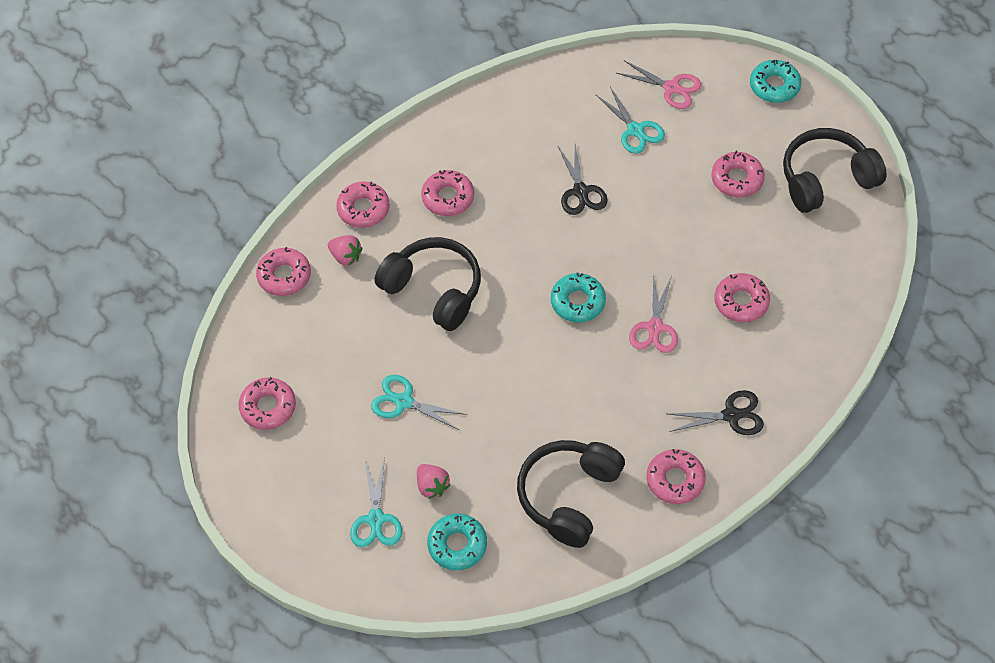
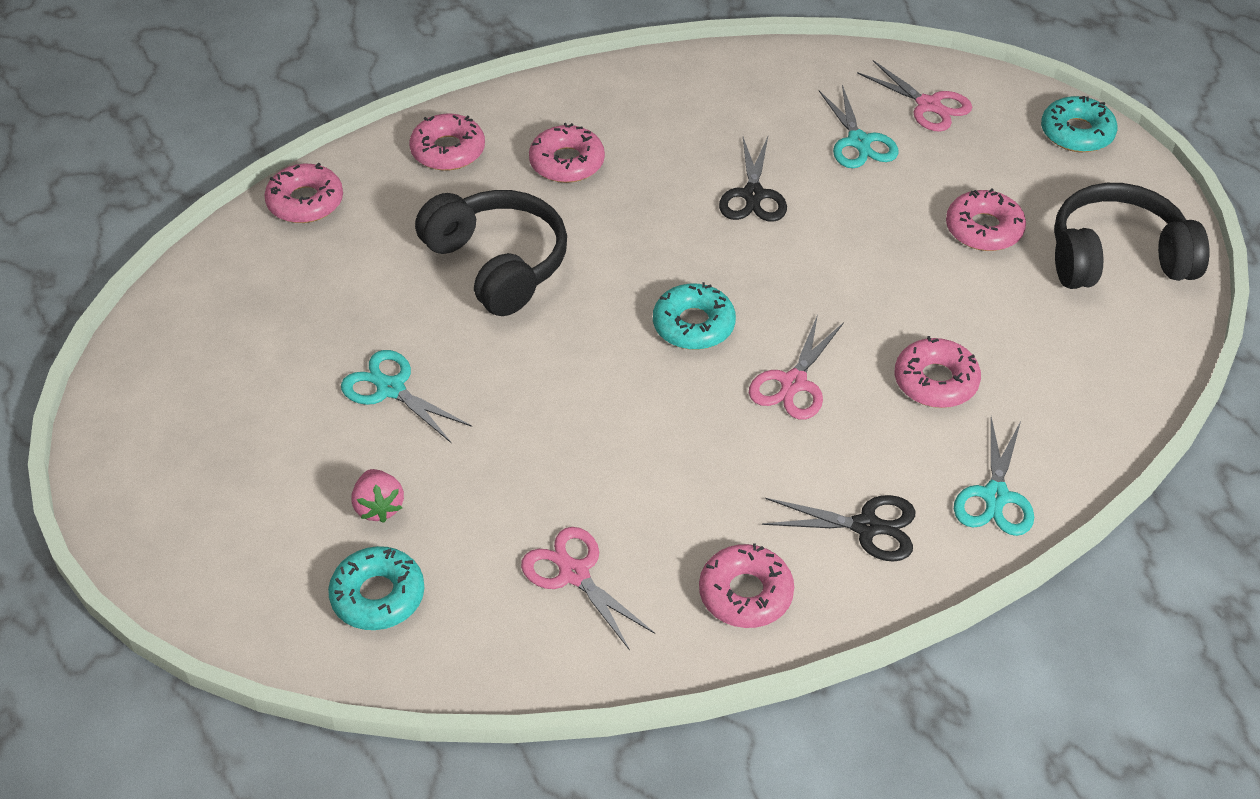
camera: 15 degrees right, 10 degrees down
pink donut [239,377,296,430] -> none
pink strawberry [328,235,362,266] -> none
turquoise scissors [350,458,402,547] -> turquoise scissors moved to [954,417,1034,536]
black headphones [517,440,625,548] -> pink scissors [521,527,655,651]

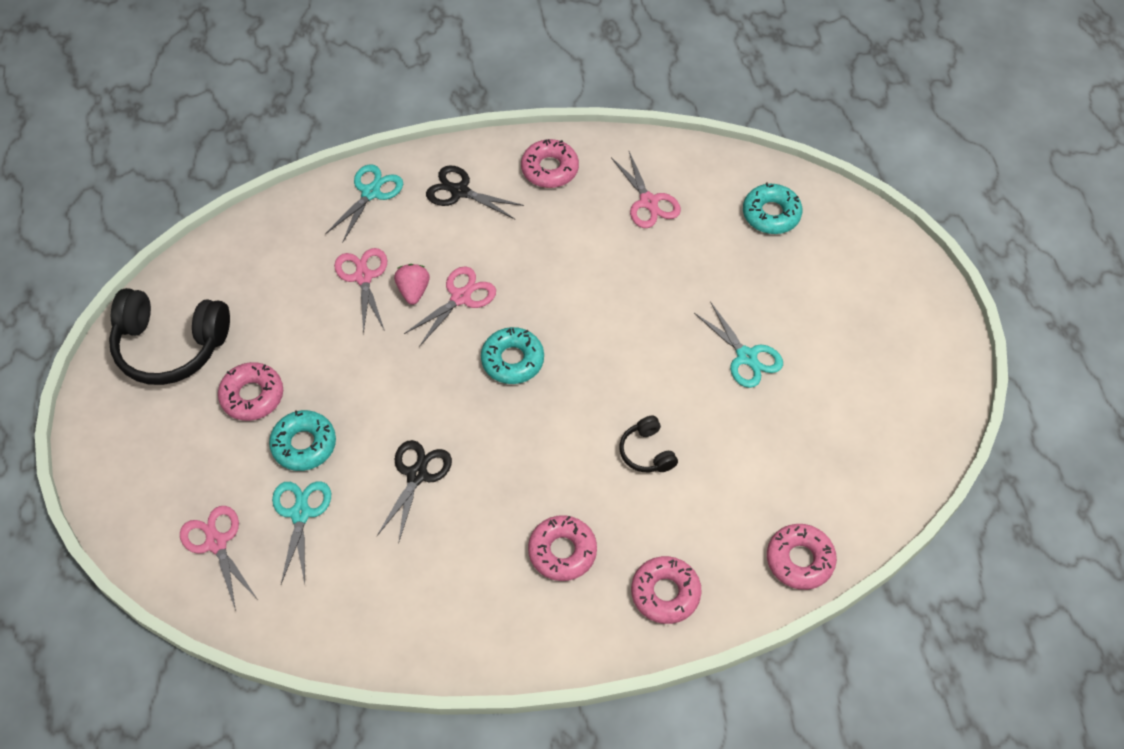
camera: 165 degrees left, 10 degrees up
pink strawberry [351,469,404,523] -> pink strawberry moved to [394,264,430,305]
black headphones [415,190,567,316] -> black headphones [620,416,678,472], size x0.49
pink donut [895,336,981,408] -> pink scissors [334,248,387,334]
turquoise donut [1041,96,1117,152] -> turquoise donut moved to [269,410,336,471]

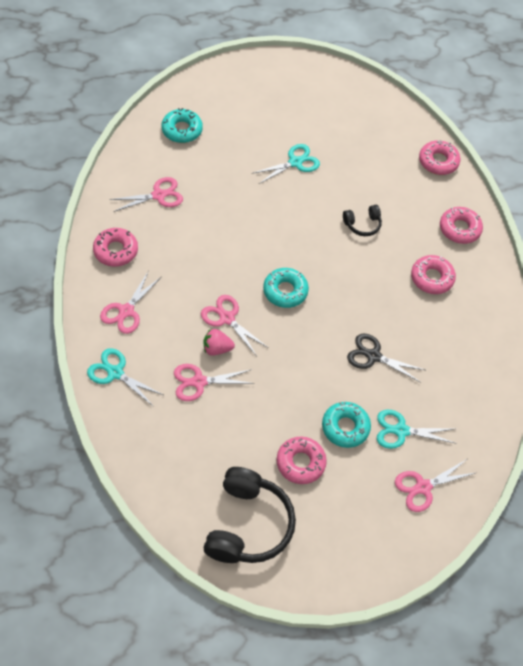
camera: 90 degrees left, 0 degrees up
black scissors [426,165,524,219] -> pink scissors [100,272,161,334]

